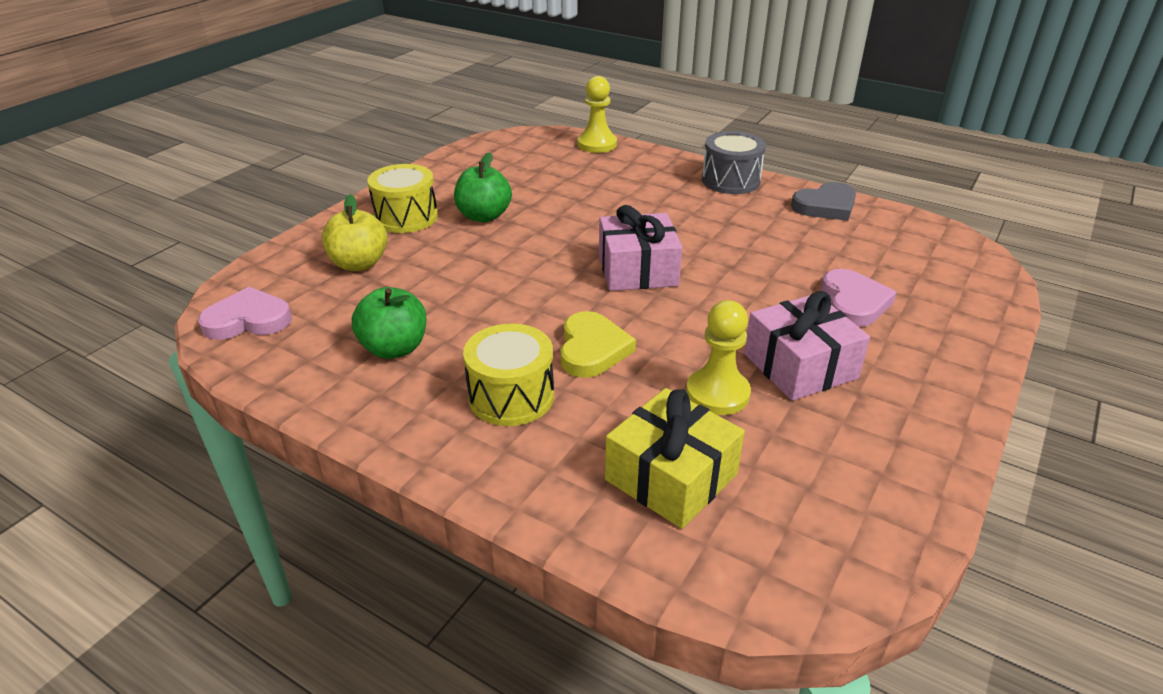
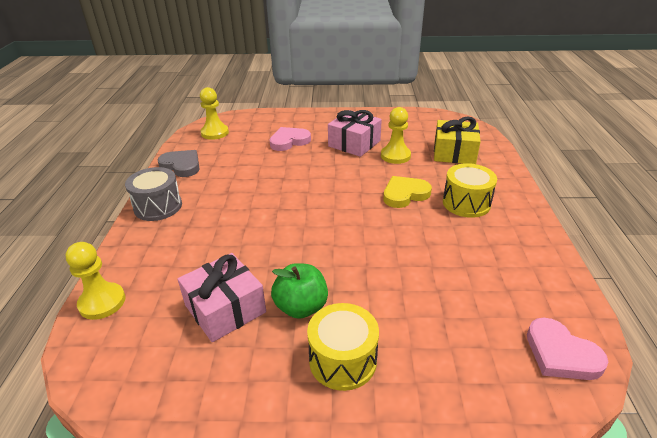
camera: 120 degrees left, 0 degrees up
yellow apple [322,194,387,271] -> none
green apple [352,287,427,359] -> none
pink gift [599,205,682,291] -> pink gift moved to [177,253,266,342]
none -> yellow pawn [200,87,229,140]

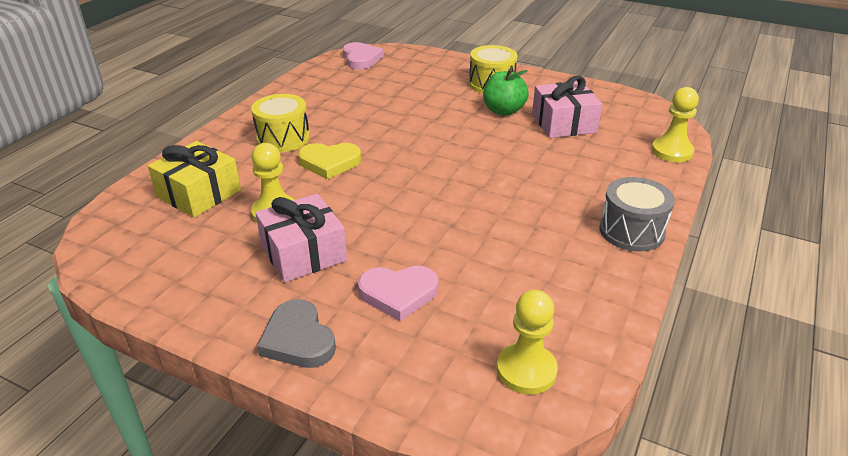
camera: 155 degrees left, 0 degrees up
grey heart [157,150,199,177] -> grey heart moved to [257,299,336,368]

